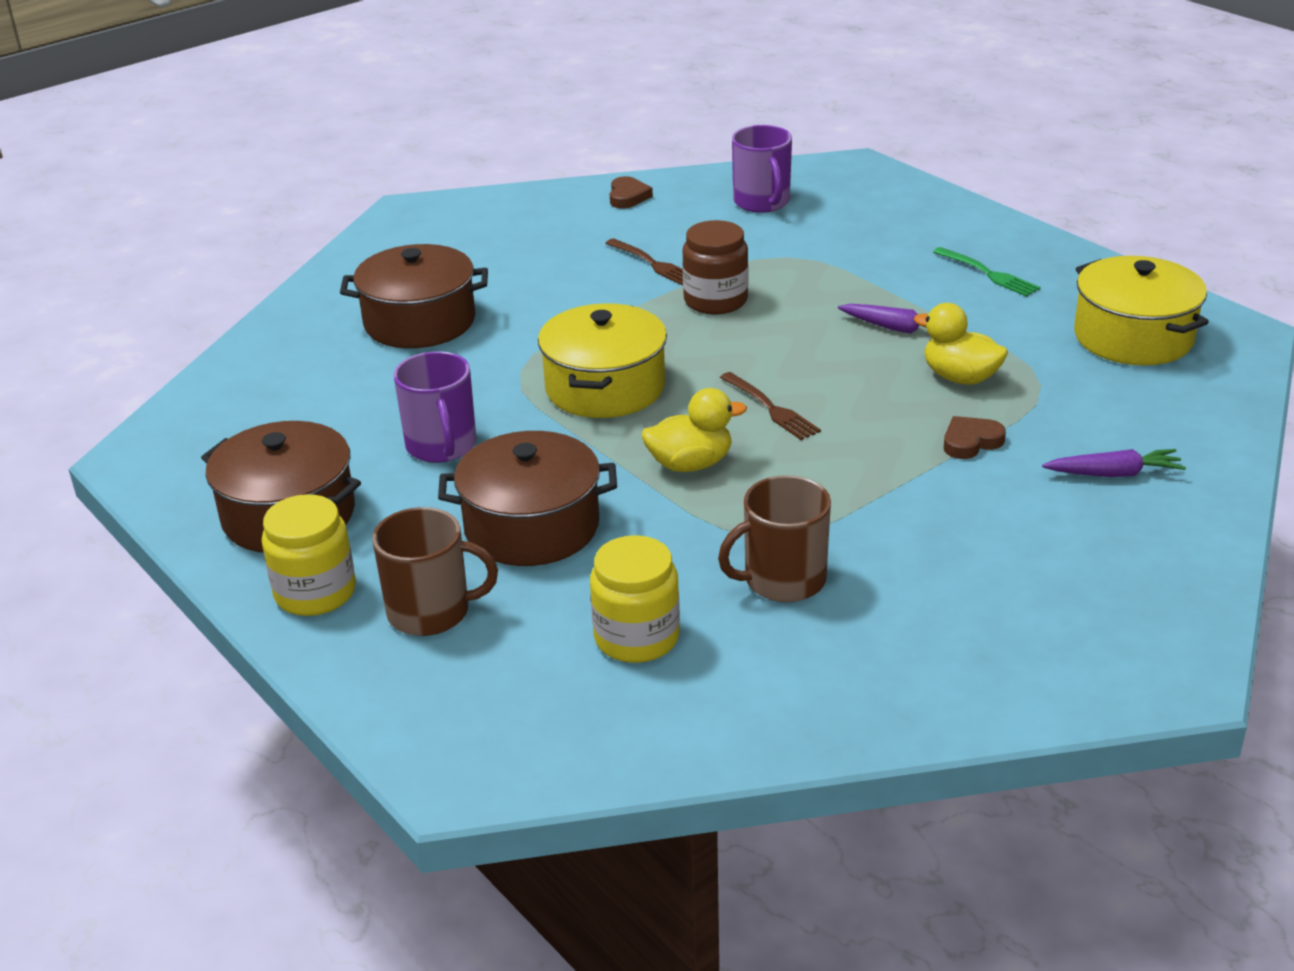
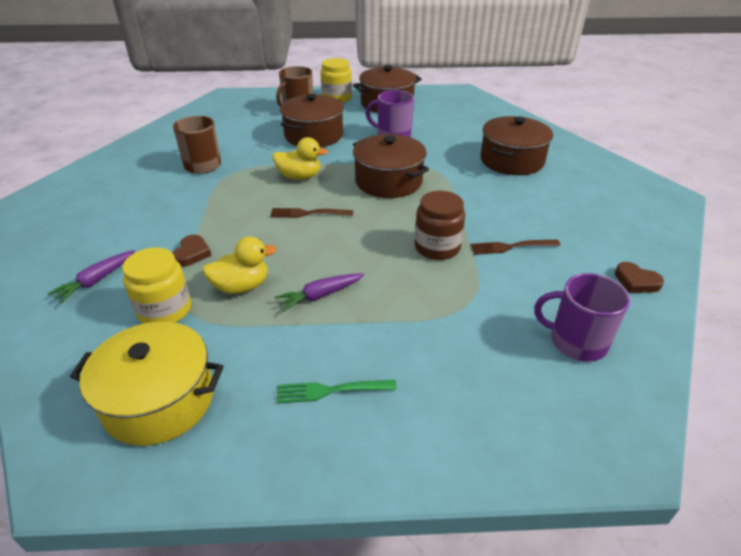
camera: 125 degrees right, 5 degrees up
yellow pot [538,303,667,418] -> brown pot [353,134,429,198]
yellow jar [590,535,680,663] -> yellow jar moved to [122,247,191,324]
yellow duck [642,388,747,472] -> yellow duck turned 105 degrees counterclockwise [273,137,328,180]

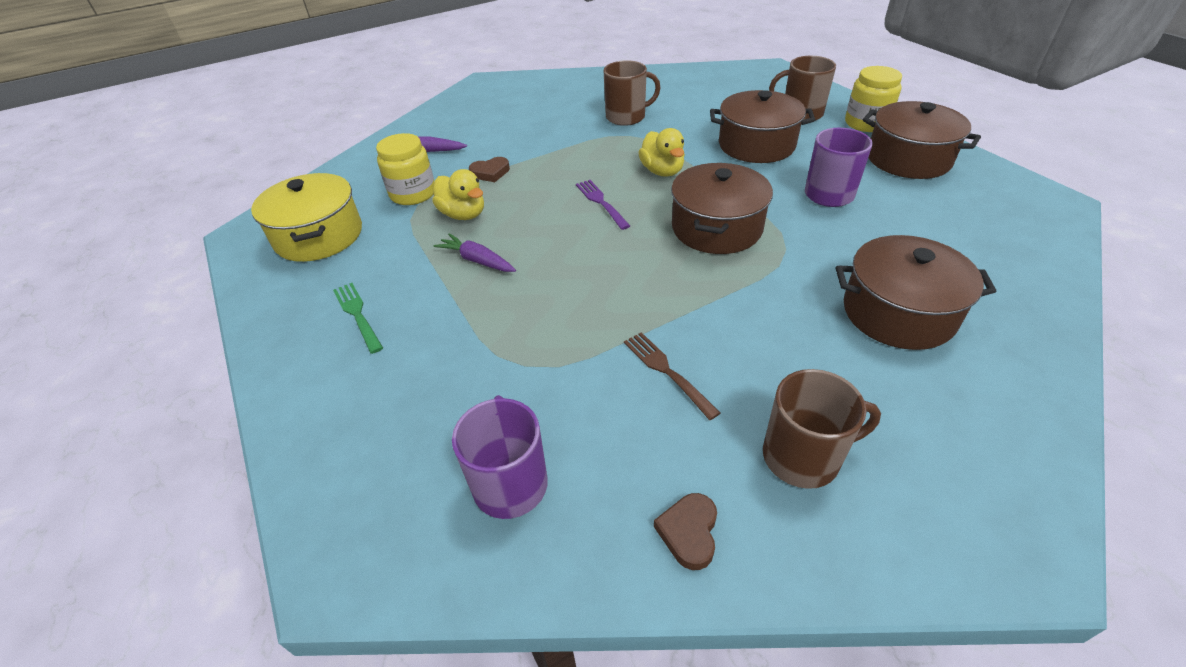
camera: 65 degrees right, 5 degrees up
brown fork [270,208,353,218] -> purple fork [576,180,630,230]
brown jar [415,191,465,260] -> none
none -> brown mug [763,369,881,489]

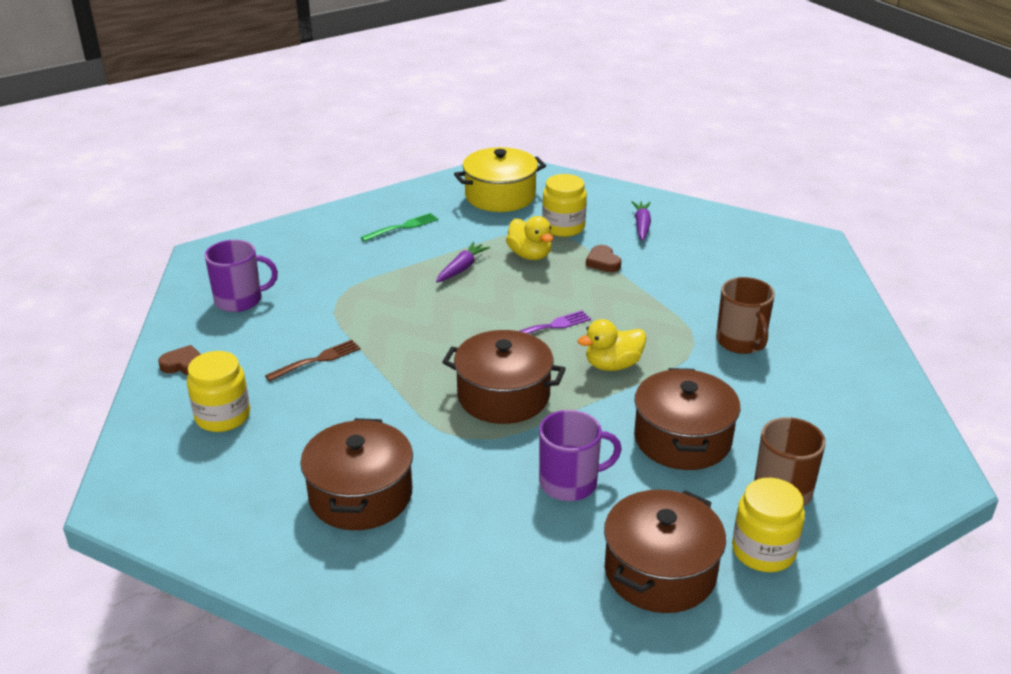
camera: 85 degrees right, 10 degrees down
yellow duck [432,169,484,220] -> yellow duck turned 75 degrees counterclockwise [506,216,553,260]
brown mug [763,369,881,489] -> yellow jar [187,351,250,432]

